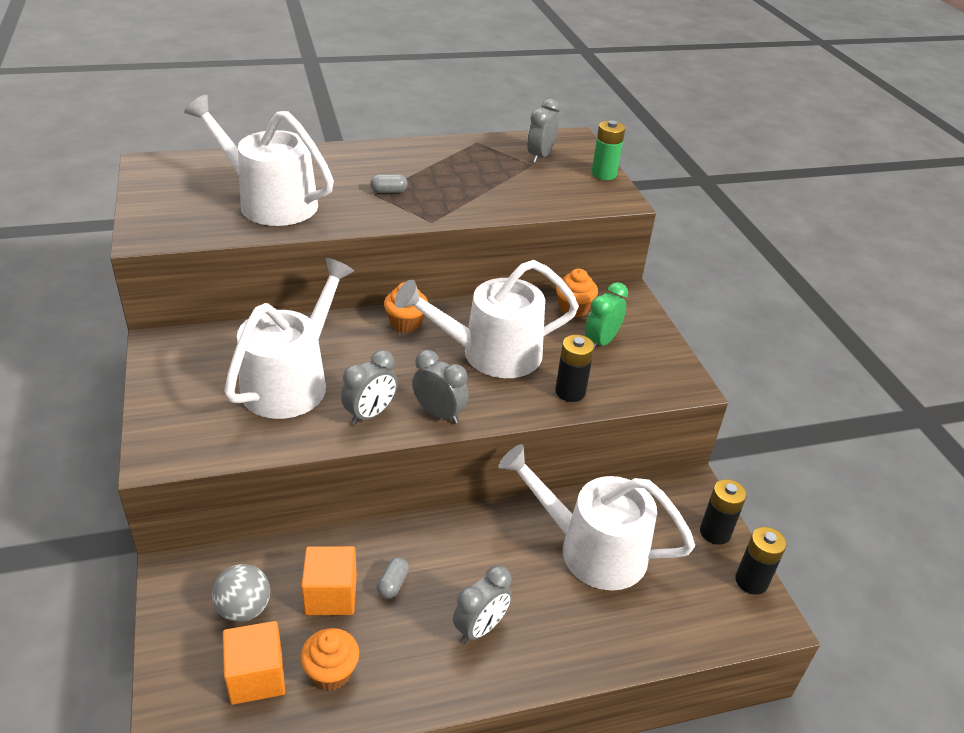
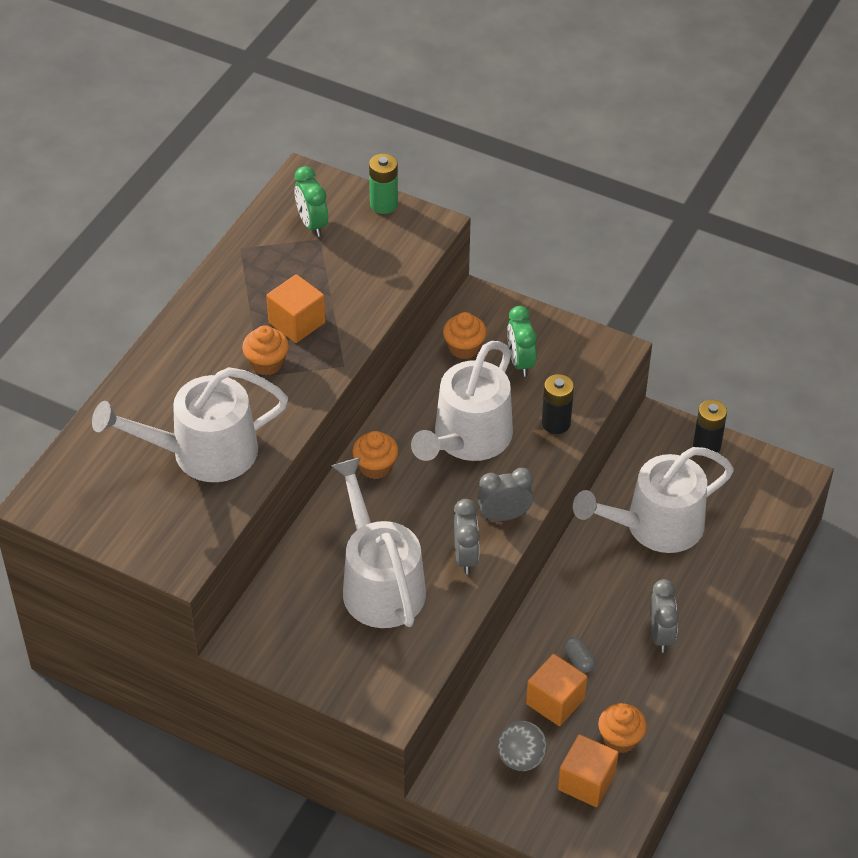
camera: 45 degrees left, 10 degrees up
grey capsule [370,174,408,193] -> orange cupcake [242,326,289,375]
grey clock [527,99,560,163] -> green clock [295,166,328,237]
black battery [735,527,787,595] -> none
none -> orange cube [266,274,326,343]

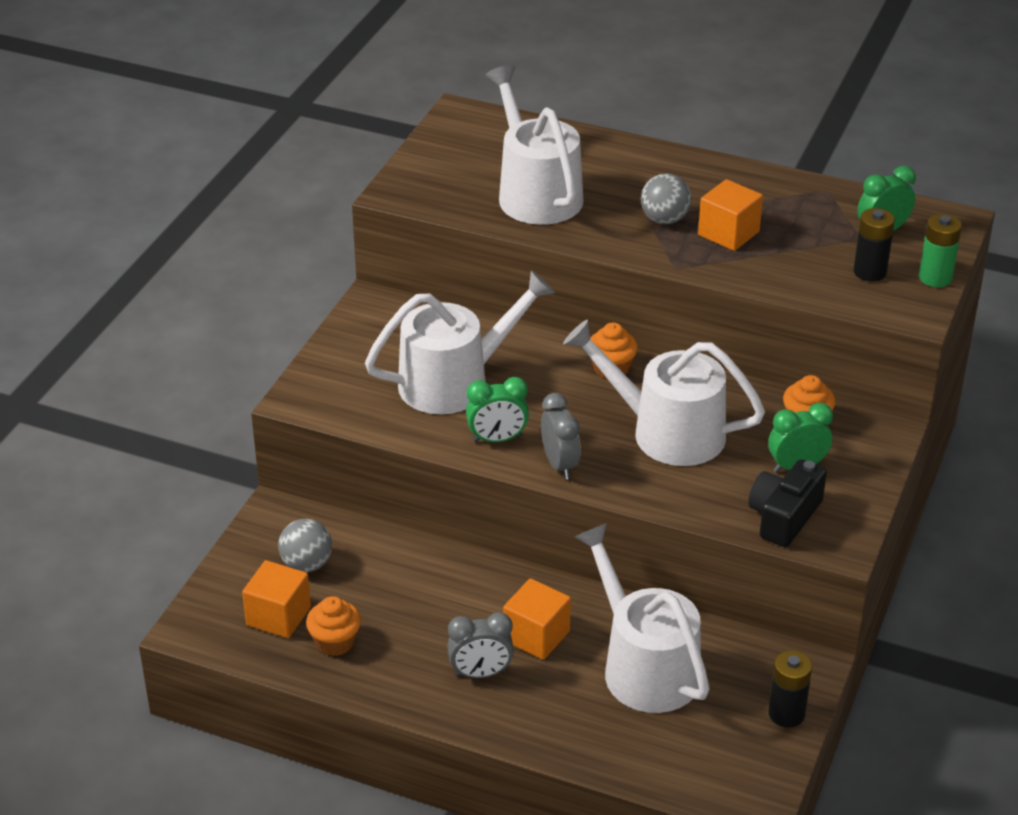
camera: 85 degrees right, 10 degrees down
orange cupcake [242,326,289,375] -> grey ball [641,173,691,224]
grey clock [454,499,480,574] -> green clock [466,377,529,443]
orange cube [526,654,587,726] -> orange cube moved to [503,578,571,660]
black battery [542,374,574,434] -> black battery moved to [854,208,895,282]
grey capsule [564,637,595,673] -> none
none -> black camera [748,459,827,547]

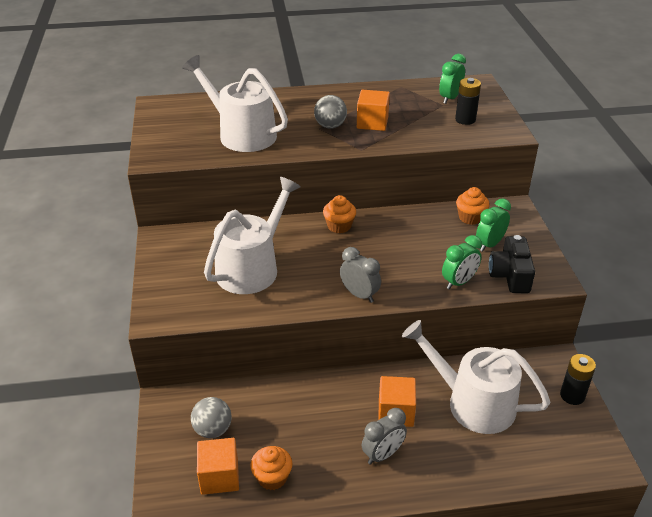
camera: 30 degrees left, 0 degrees up
green clock [466,377,529,443] -> green clock moved to [442,235,482,289]
white watering can [563,320,765,466] -> none
green battery [919,214,962,287] -> none

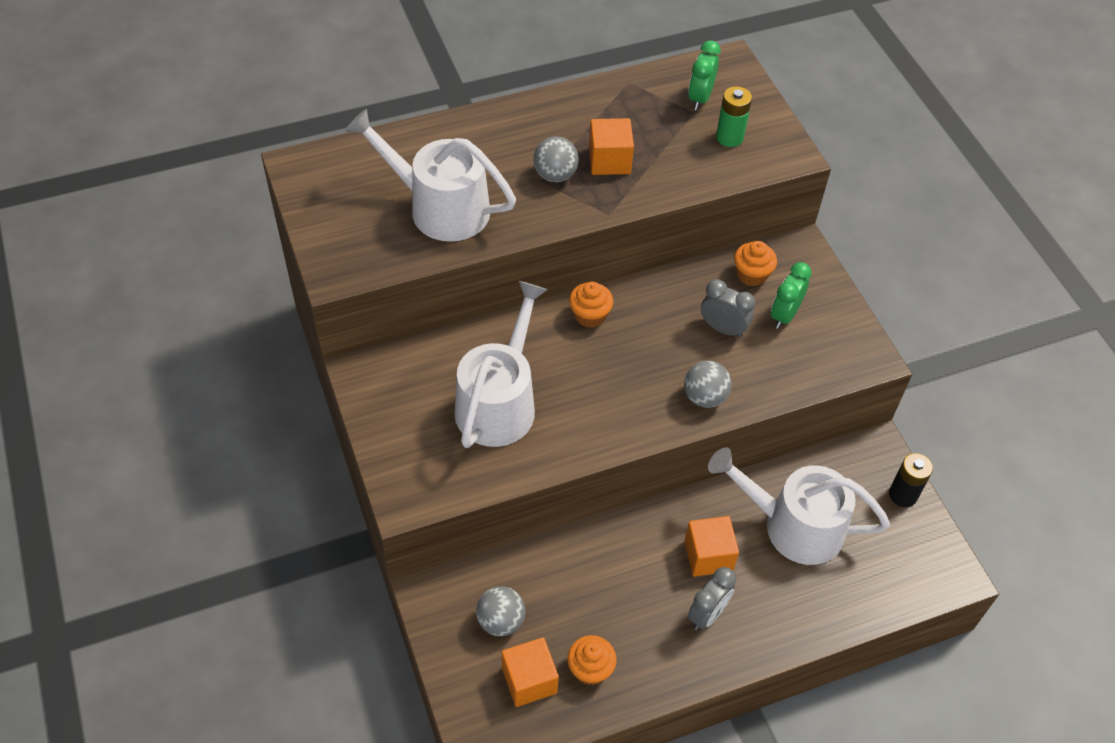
camera: 15 degrees left, 15 degrees up
grey clock [340,247,381,303] -> grey clock moved to [701,279,755,338]
green clock [442,235,482,289] -> none
black battery [455,78,481,125] -> green battery [716,86,752,147]
black camera [489,235,535,293] -> none
none -> grey ball [684,361,732,408]

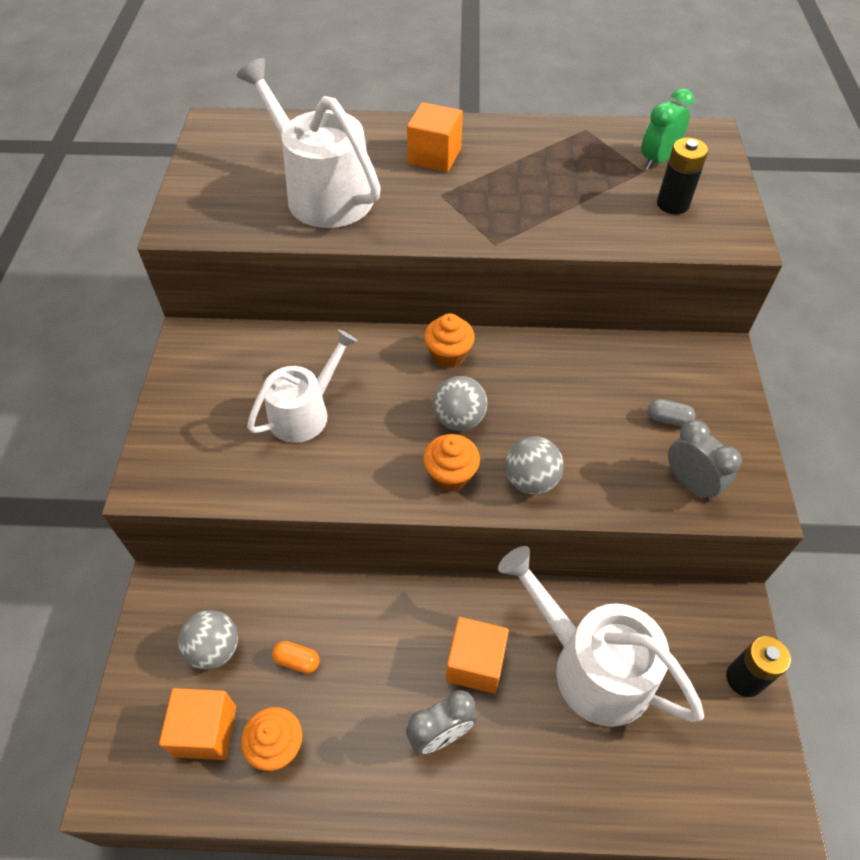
camera: 25 degrees right, 0 degrees up
white watering can [454,281,548,448] -> white watering can [247,329,358,443], size x0.65
grey ball [533,136,579,182] -> grey ball moved to [433,376,487,431]
orange cube [589,118,634,175] -> orange cube moved to [407,102,463,172]
grey clock [701,279,755,338] -> grey clock moved to [668,420,742,502]
green battery [716,86,752,147] -> black battery [657,138,708,214]
orange cupcake [734,241,777,286] -> orange cupcake moved to [423,434,480,491]
green clock [771,262,812,329] -> grey capsule [648,399,696,427]
none -> orange capsule [272,641,319,674]

